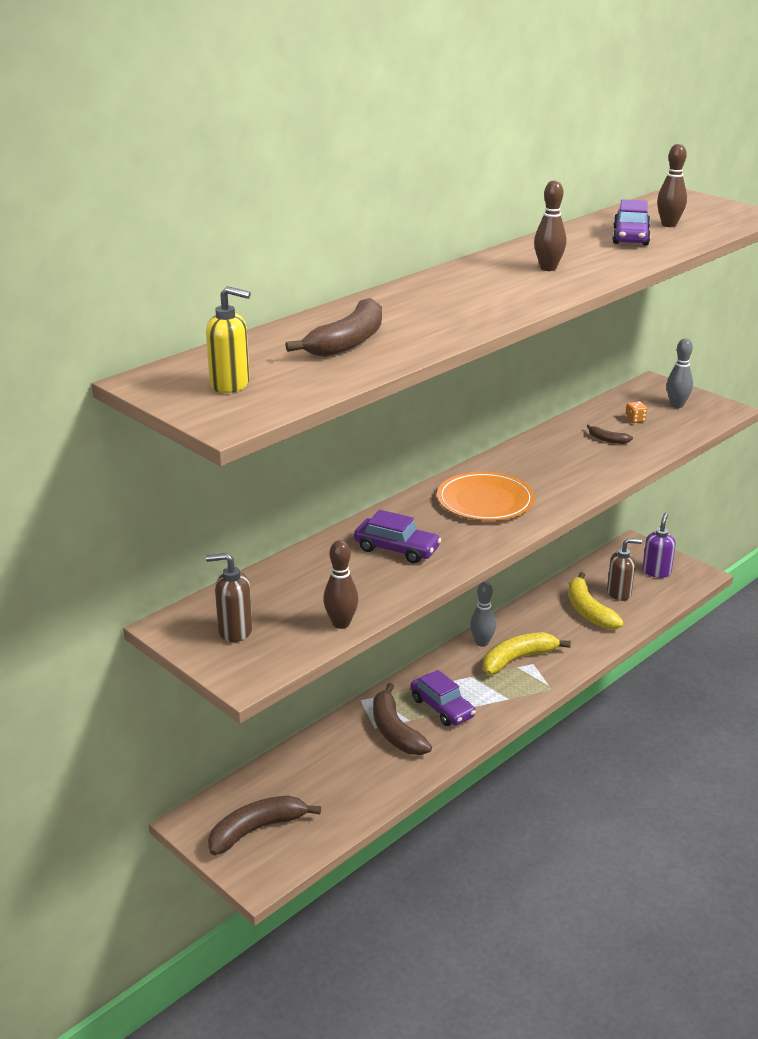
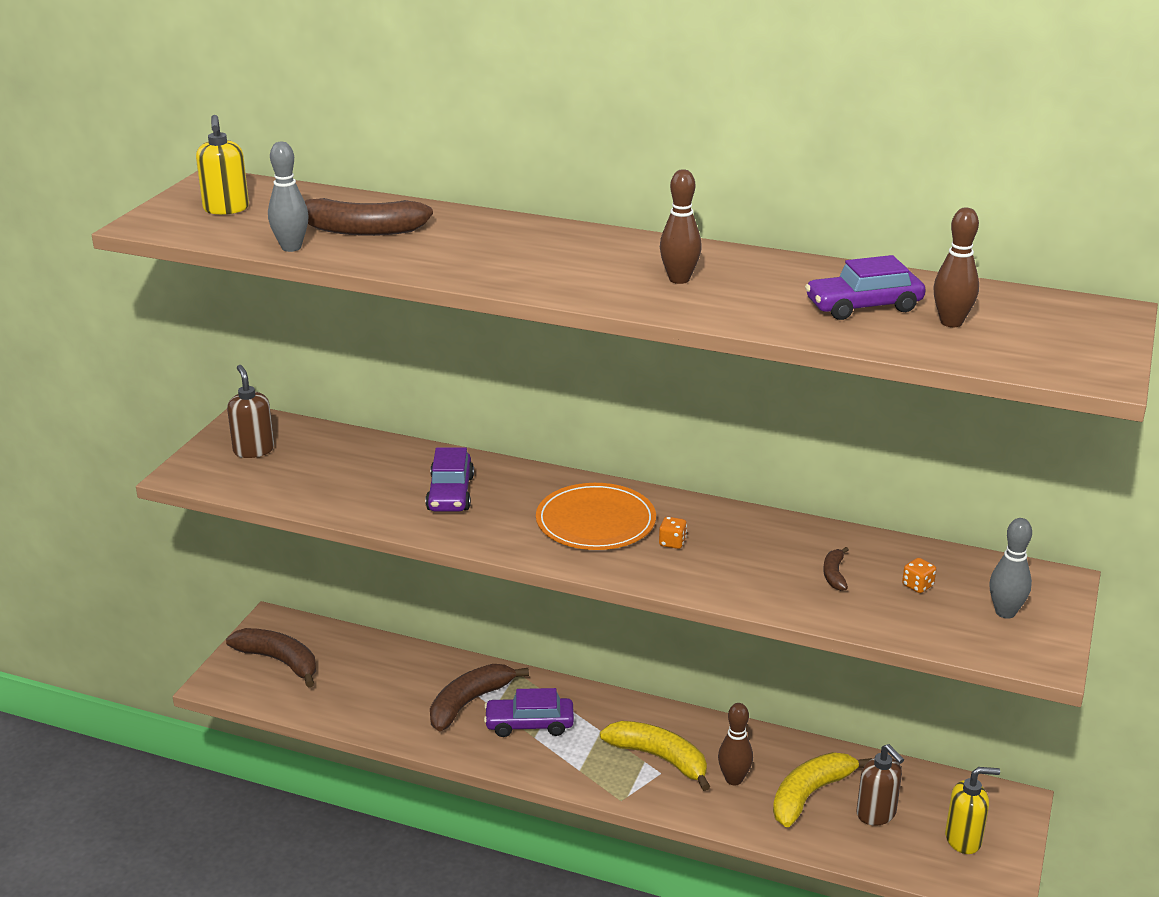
camera: 65 degrees right, 0 degrees up
brown bowling pin [323,540,359,629] -> brown bowling pin moved to [718,703,753,785]
purple car [410,670,476,726] -> purple car turned 60 degrees clockwise [484,688,574,737]
grey bowling pin [470,582,496,647] -> grey bowling pin moved to [268,141,309,252]
purple soap dispenser [642,513,676,578] -> yellow soap dispenser [945,767,1000,854]
none -> orange dice [659,517,687,549]

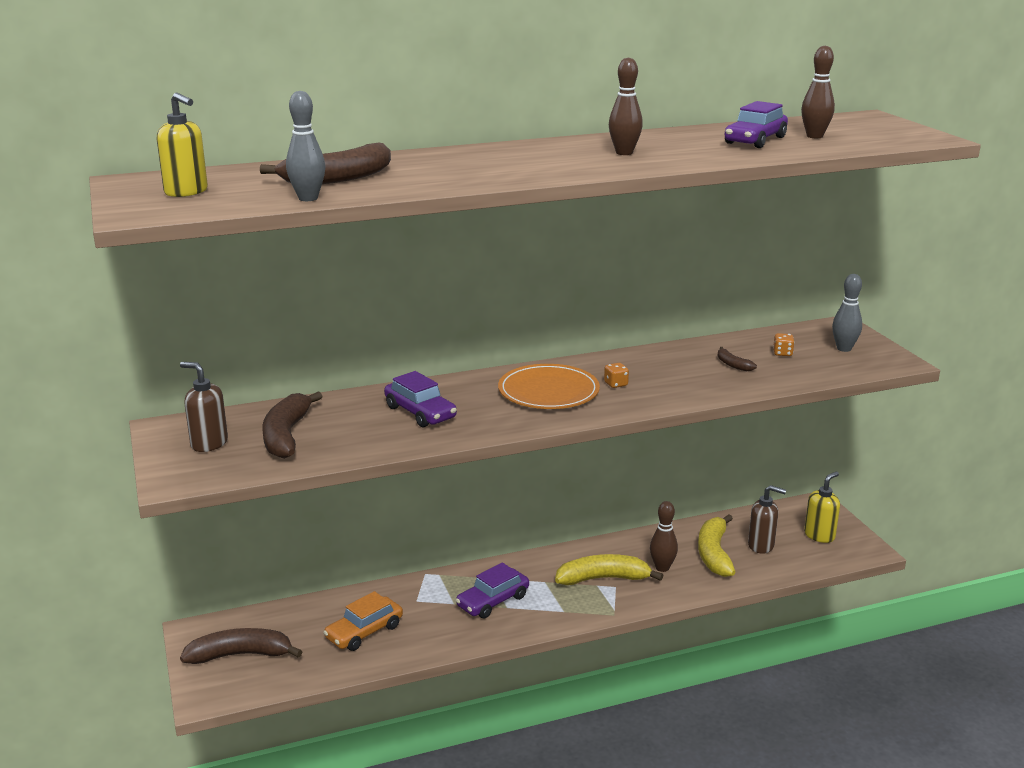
camera: 40 degrees left, 5 degrees down
brown banana [430,664,529,731] -> brown banana moved to [262,391,323,459]
none -> orange car [323,591,403,651]

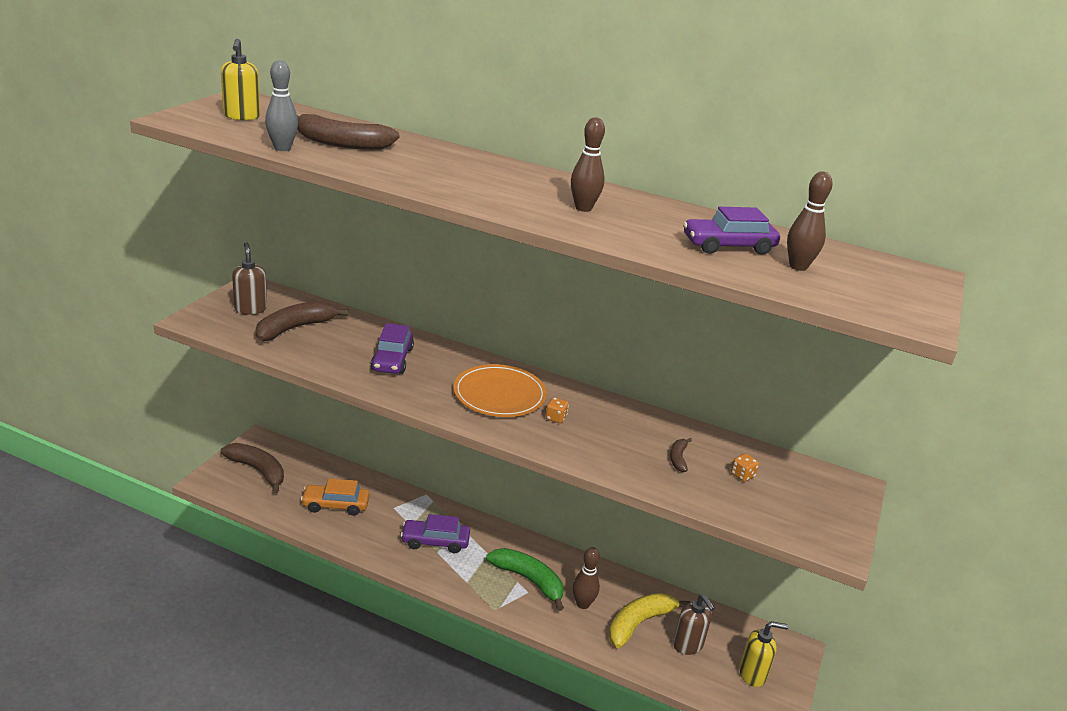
camera: 40 degrees right, 5 degrees up
yellow banana [555,554,663,585] -> green banana [486,548,564,611]
grey bowling pin [832,274,862,352] -> none

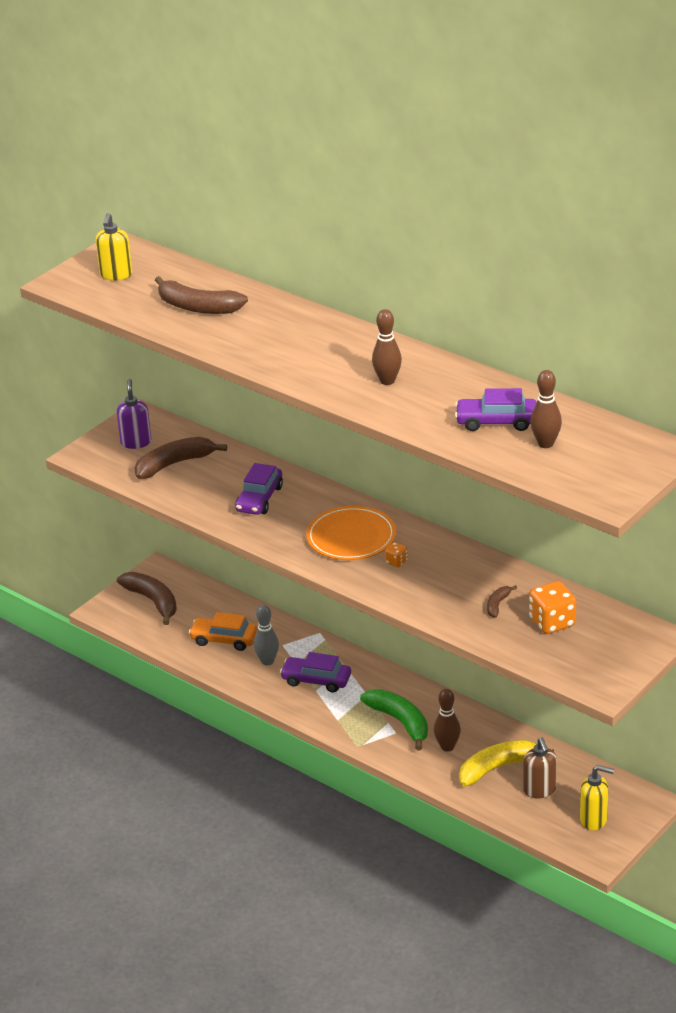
camera: 20 degrees right, 5 degrees up
brown soap dispenser [232,242,267,315] -> purple soap dispenser [117,379,151,449]
grey bowling pin [265,60,298,151] -> grey bowling pin moved to [254,605,279,666]
orange dice [731,453,759,482] -> orange dice [529,581,576,634], size x2.02

